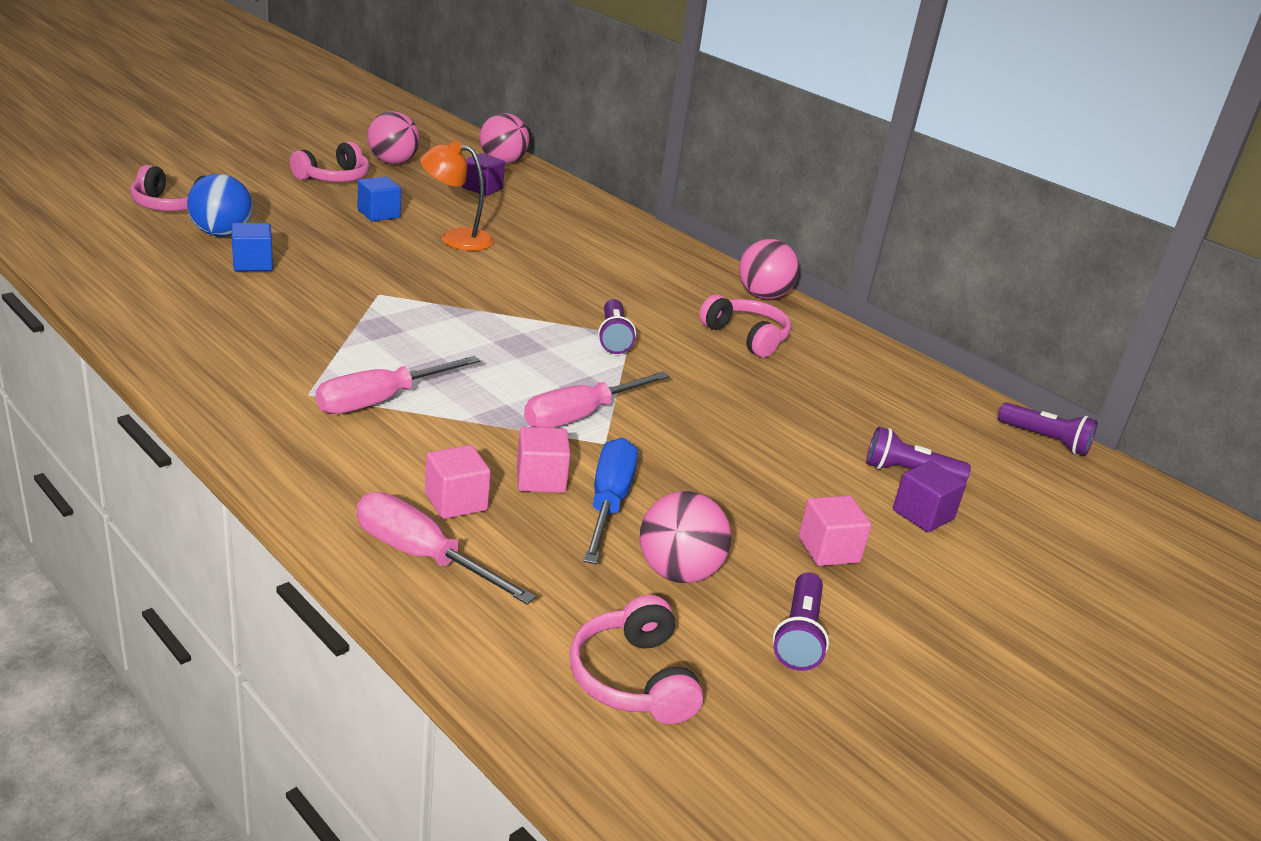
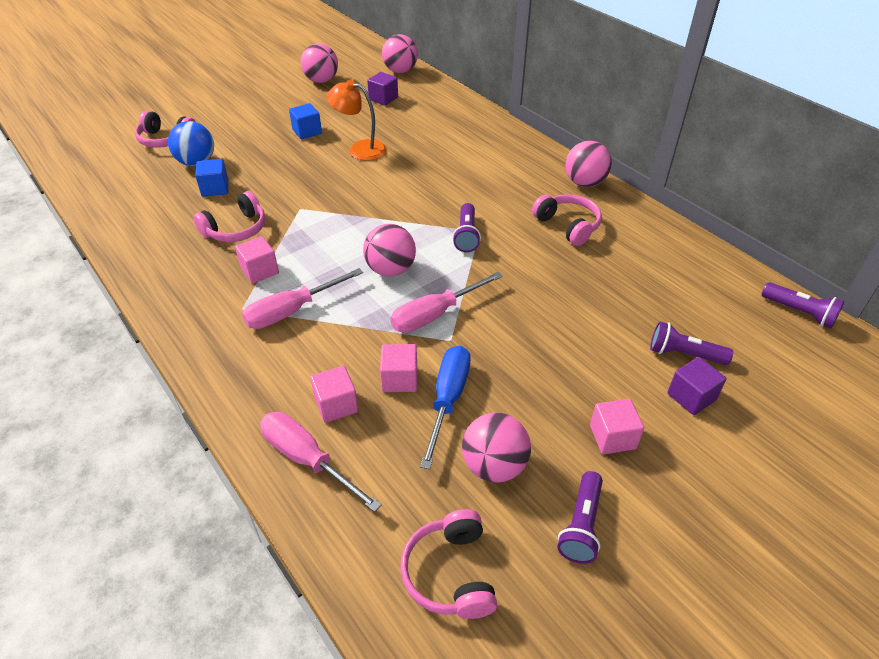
camera: 10 degrees right, 15 degrees up
pink headphones [290,141,370,182] -> pink headphones moved to [193,191,266,242]
none -> pink cube [235,236,279,284]
none -> pink ball [363,224,416,277]

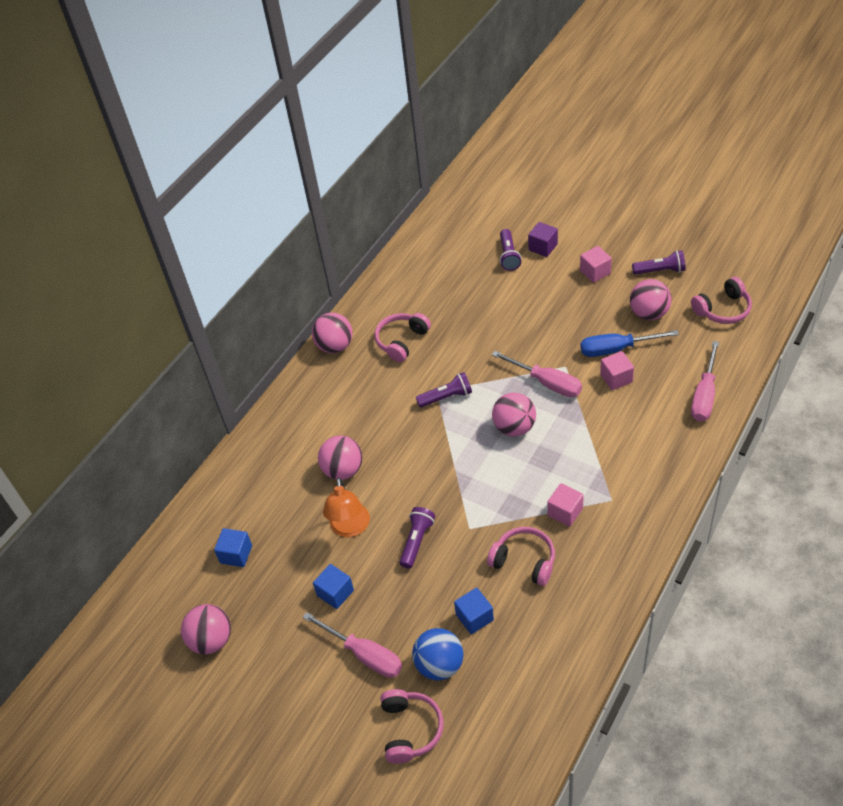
camera: 105 degrees left, 5 degrees up
pink screwdriver [242,268,363,329] -> pink screwdriver moved to [302,612,402,678]
pink cube [310,366,358,423] -> none
purple cube [367,72,398,106] -> blue cube [214,528,252,567]
pink ball [382,34,418,73] -> pink ball moved to [318,435,363,480]
purple flashlight [762,282,844,328] -> purple flashlight moved to [400,507,435,569]

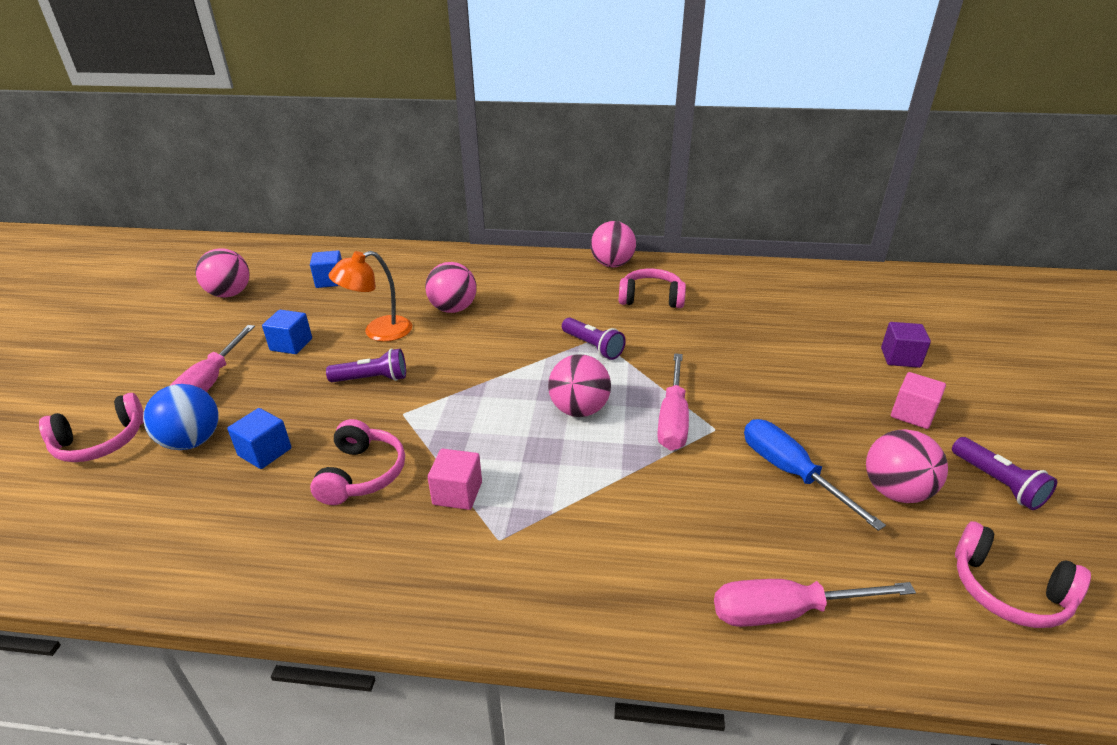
camera: 60 degrees right, 15 degrees down
purple flashlight [500,229,521,271] -> none
pink cube [600,351,634,390] -> none

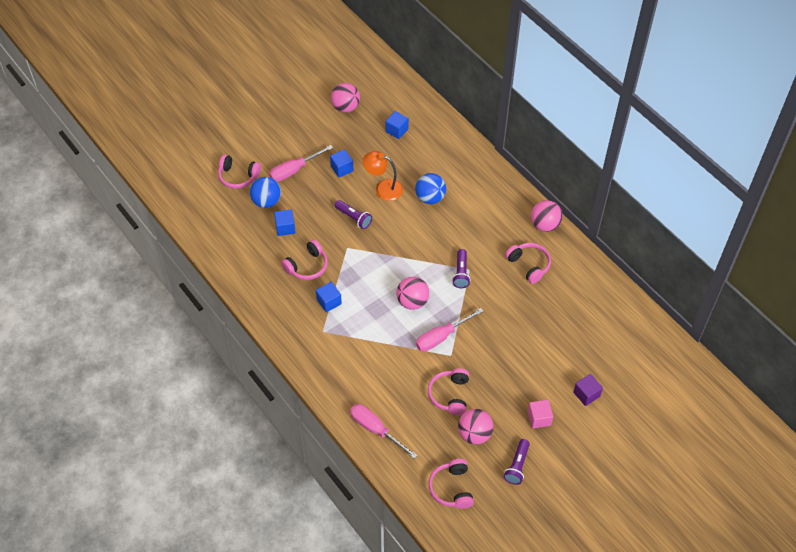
camera: 45 degrees right, 20 degrees up
pink ball [425,262,476,313] -> blue ball [415,173,446,204]
pink cube [428,449,482,510] -> blue cube [316,282,342,312]
blue screwdriver [744,419,886,531] -> pink headphones [428,368,469,415]

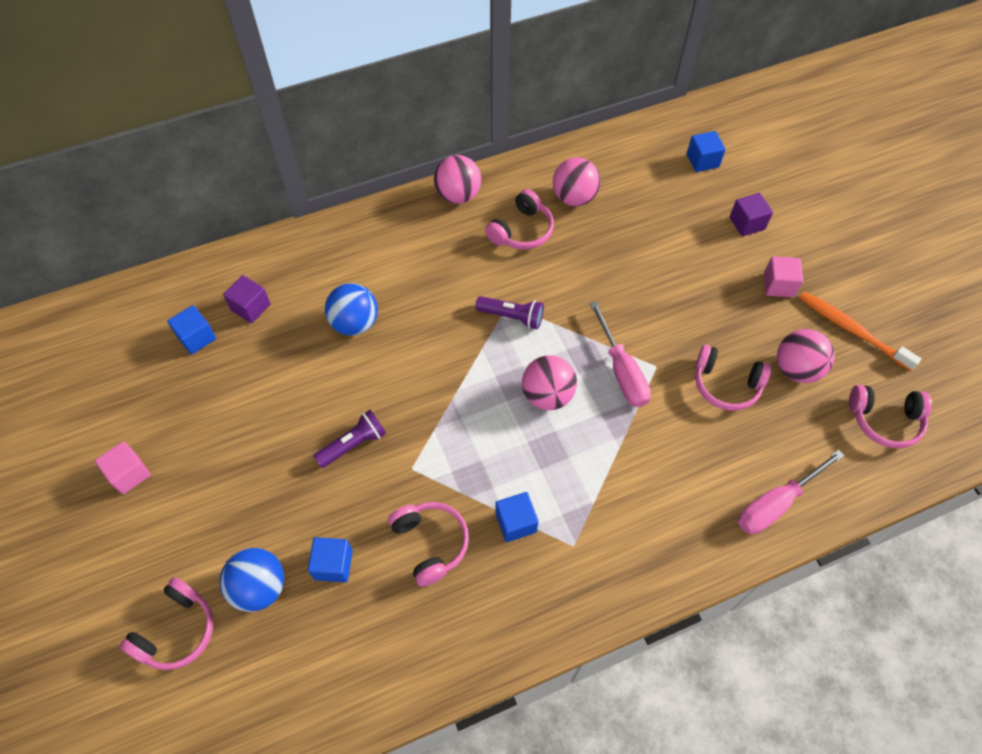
camera: 75 degrees left, 5 degrees up
pink screwdriver [269,145,333,182] -> none
blue cube [330,149,354,177] -> blue cube moved to [687,131,726,172]
pink ball [331,83,360,112] -> pink ball moved to [553,157,601,206]
orange lamp [363,151,403,201] -> none
purple flashlight [504,439,530,485] -> orange toothbrush [799,291,921,371]
pink headphones [505,243,551,284] -> pink headphones turned 150 degrees clockwise [485,189,554,249]
none -> pink cube [95,441,151,494]
none -> purple cube [223,275,271,323]

